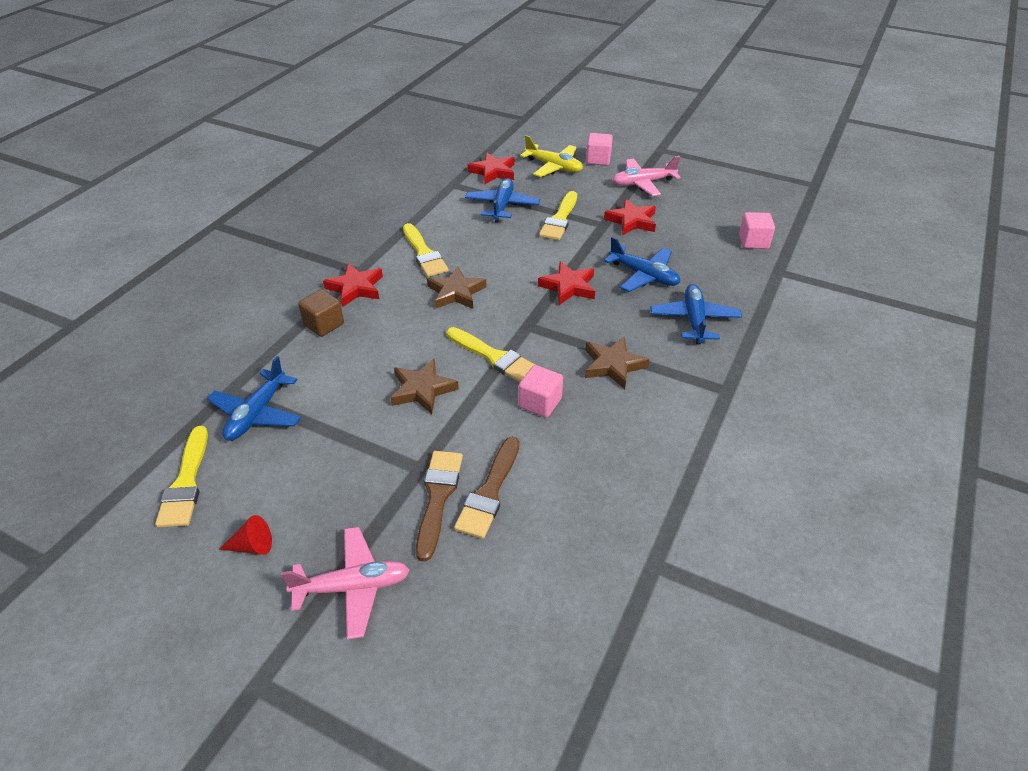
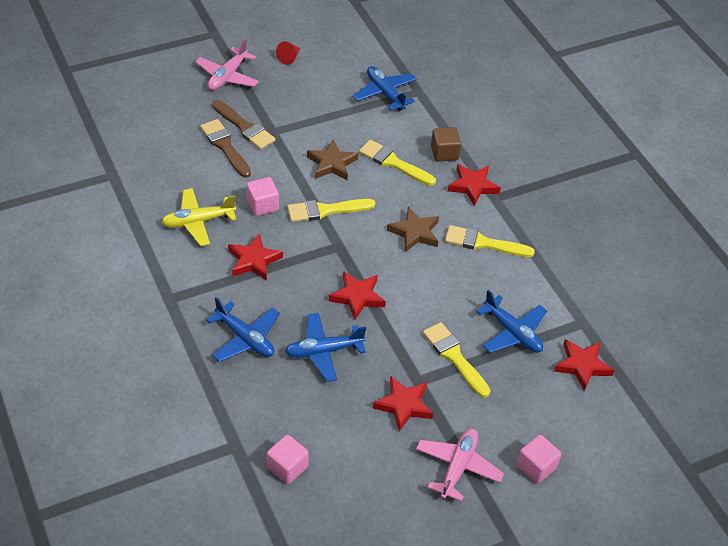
camera: 125 degrees right, 5 degrees up
yellow brush [155,426,208,527] -> yellow brush moved to [359,140,436,186]
yellow plane [520,135,583,177] -> yellow plane moved to [161,188,236,246]
brown star [585,336,650,389] -> red star [228,234,283,281]

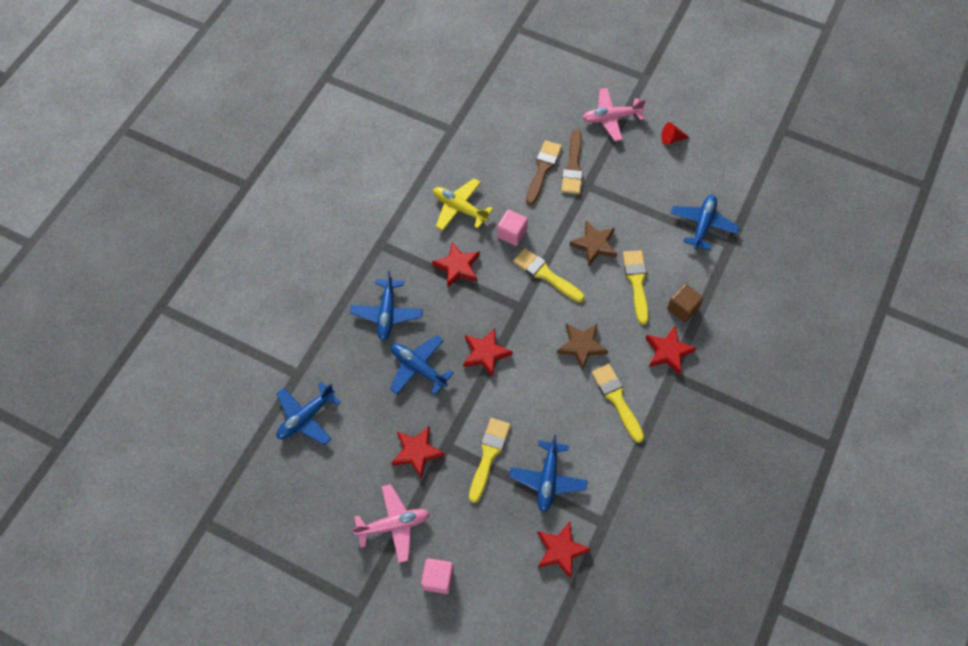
camera: 55 degrees right, 15 degrees up
pink cube [267,435,309,484] -> blue plane [276,382,341,445]

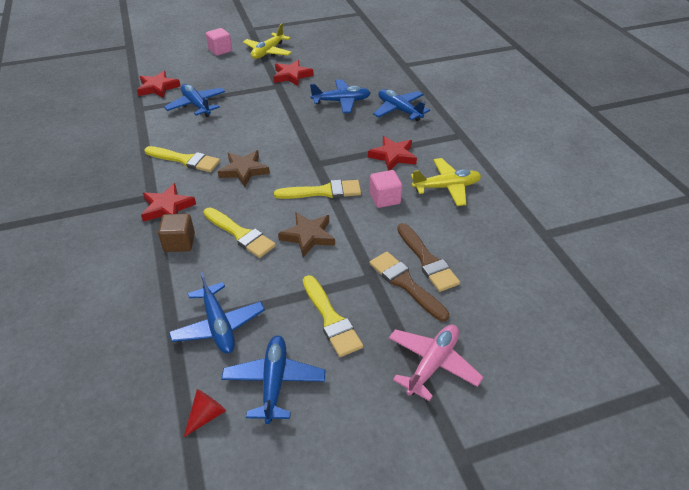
camera: 135 degrees right, 20 degrees down
blue plane [276,382,341,445] -> blue plane moved to [221,335,325,424]
pink plane [352,484,430,563] -> yellow plane [243,23,292,59]
red star [463,328,513,377] -> none
yellow brush [469,418,511,503] -> yellow brush moved to [303,275,363,357]
red cone [661,122,690,145] -> red cone moved to [184,389,226,437]

